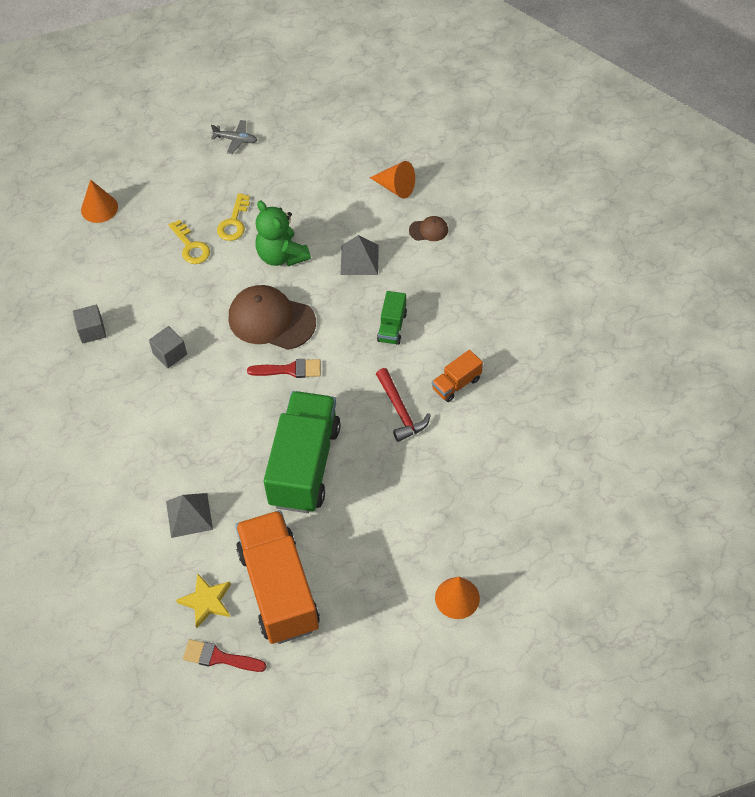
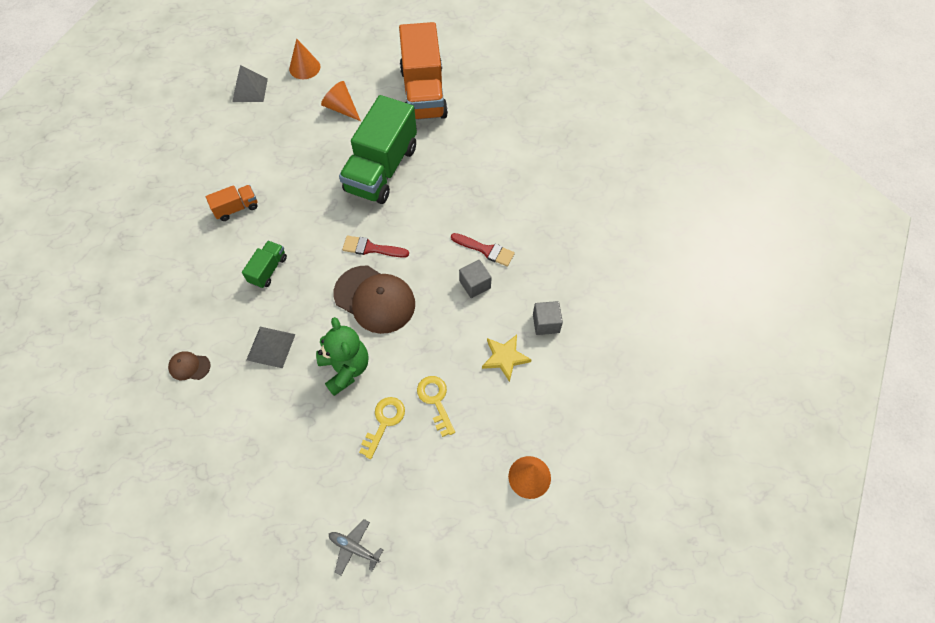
camera: 170 degrees left, 5 degrees up
grey pyramid [166,493,213,538] -> grey pyramid moved to [232,65,268,102]
yellow star [176,573,231,628] -> yellow star moved to [482,335,532,382]
red brush [183,639,267,672] -> red brush moved to [451,233,515,267]
orange cone [370,161,415,199] -> orange cone moved to [321,81,361,121]
red hammer [376,368,431,442] -> none

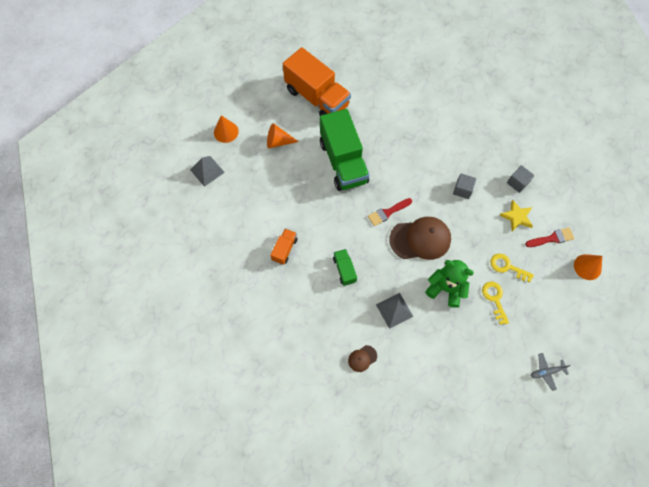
camera: 40 degrees left, 5 degrees up
red brush [451,233,515,267] -> red brush moved to [525,227,575,247]

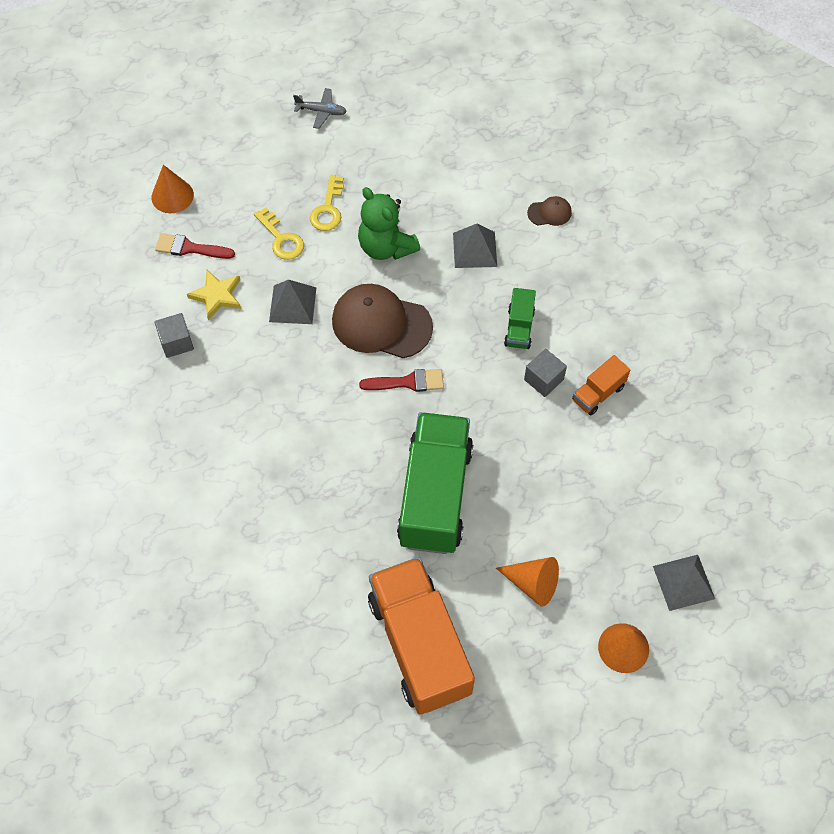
camera: 155 degrees left, 5 degrees down
grey cube [453,173,477,199] -> grey cube moved to [524,349,567,397]
none -> grey pyramid [269,279,316,324]

